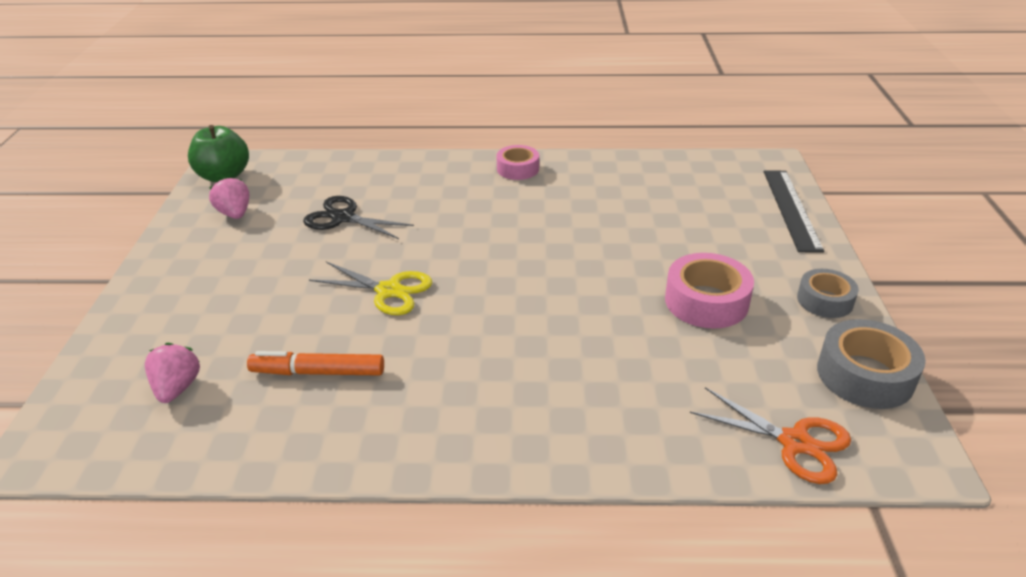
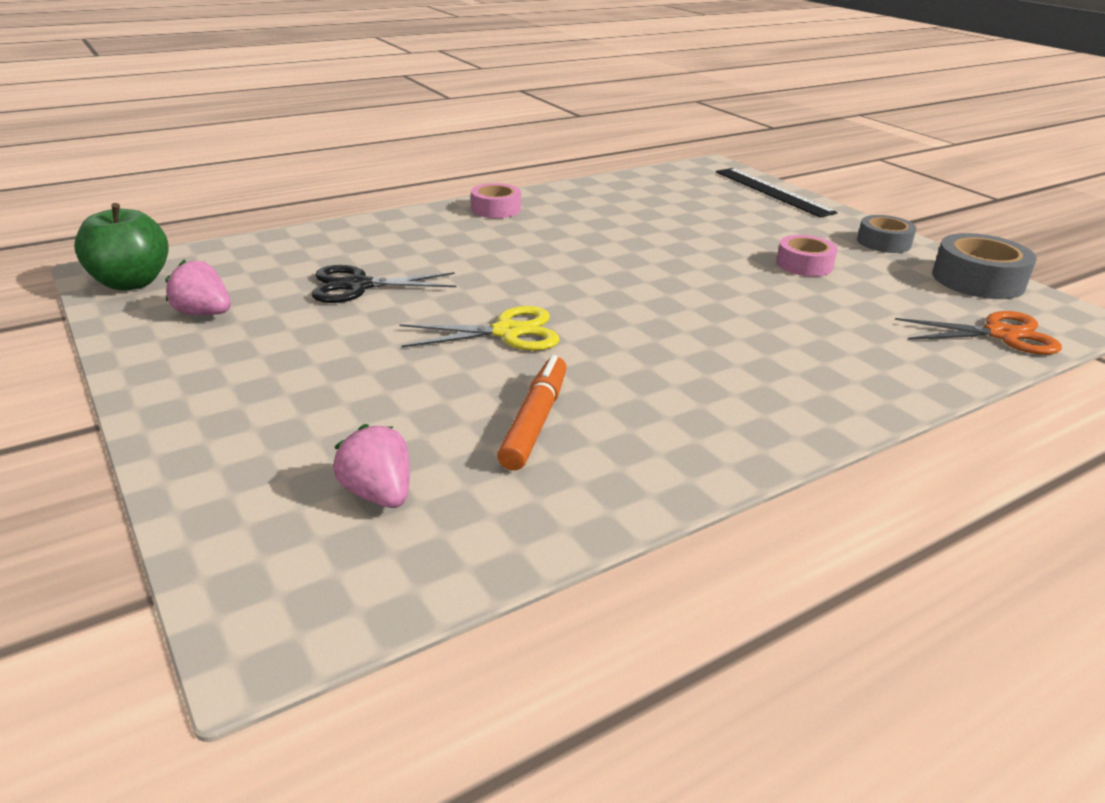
camera: 35 degrees left, 5 degrees down
orange marker [247,351,384,376] -> orange marker turned 135 degrees clockwise [497,355,567,471]
pink tape [665,253,754,329] -> pink tape [776,235,838,276], size x0.65

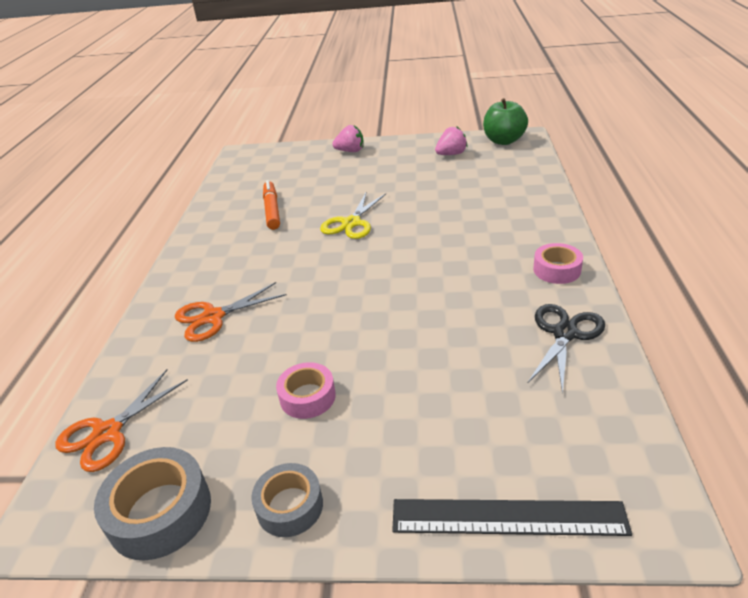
camera: 130 degrees right, 5 degrees up
black scissors [312,265,457,303] -> black scissors moved to [527,304,605,394]
pink strawberry [333,424,410,508] -> pink strawberry moved to [332,125,364,152]
orange marker [497,355,567,471] -> orange marker turned 150 degrees counterclockwise [263,180,280,230]
none -> orange scissors [175,282,286,342]

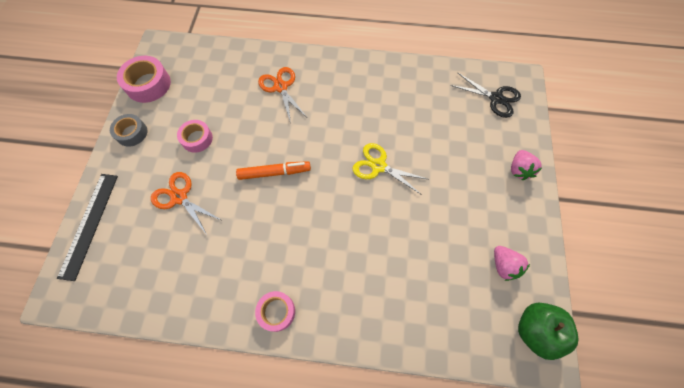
camera: 90 degrees right, 30 degrees up
orange scissors [55,369,188,472] -> orange scissors moved to [151,172,223,235]
grey tape [94,447,211,561] -> pink tape [117,56,171,103]
orange marker [263,180,280,230] -> orange marker moved to [236,161,311,180]
black scissors [527,304,605,394] -> black scissors moved to [450,73,521,118]

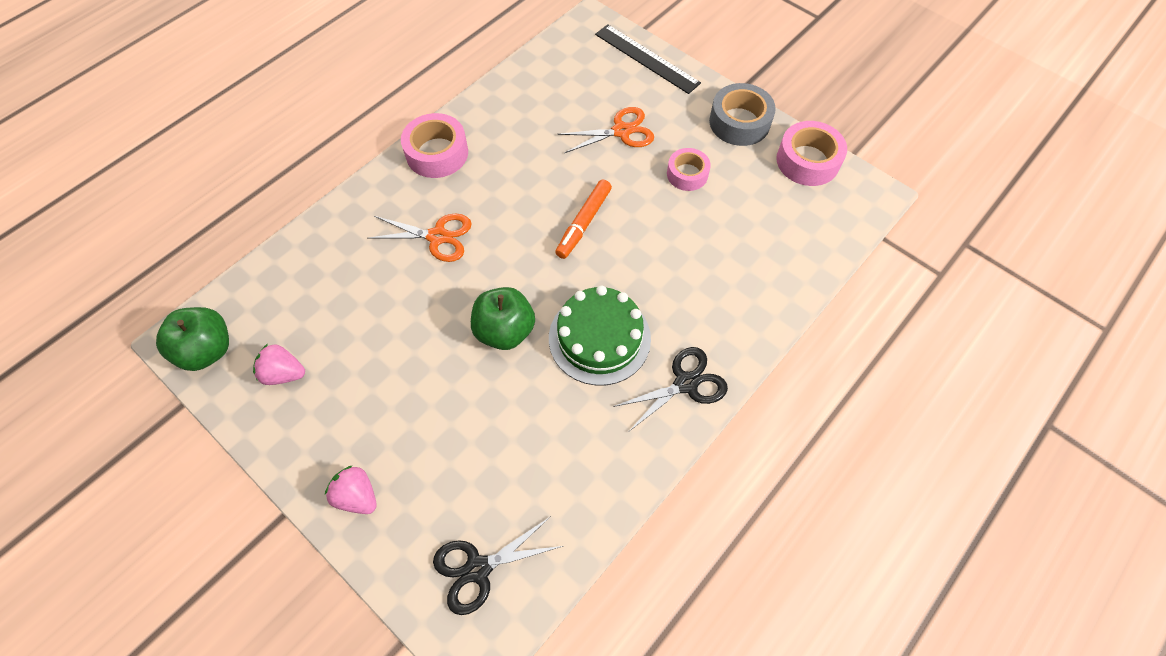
camera: 125 degrees right, 5 degrees down
grey tape [110,114,147,147] -> grey tape [709,83,776,146], size x1.53
pink tape [255,291,295,332] -> pink tape [401,113,468,178], size x1.53
orange scissors [258,67,307,123] -> orange scissors moved to [367,214,472,262]
yellow scissors [353,143,427,195] -> green apple [471,287,535,350]
none -> green cake [549,285,651,386]
none -> black scissors [613,347,728,431]

